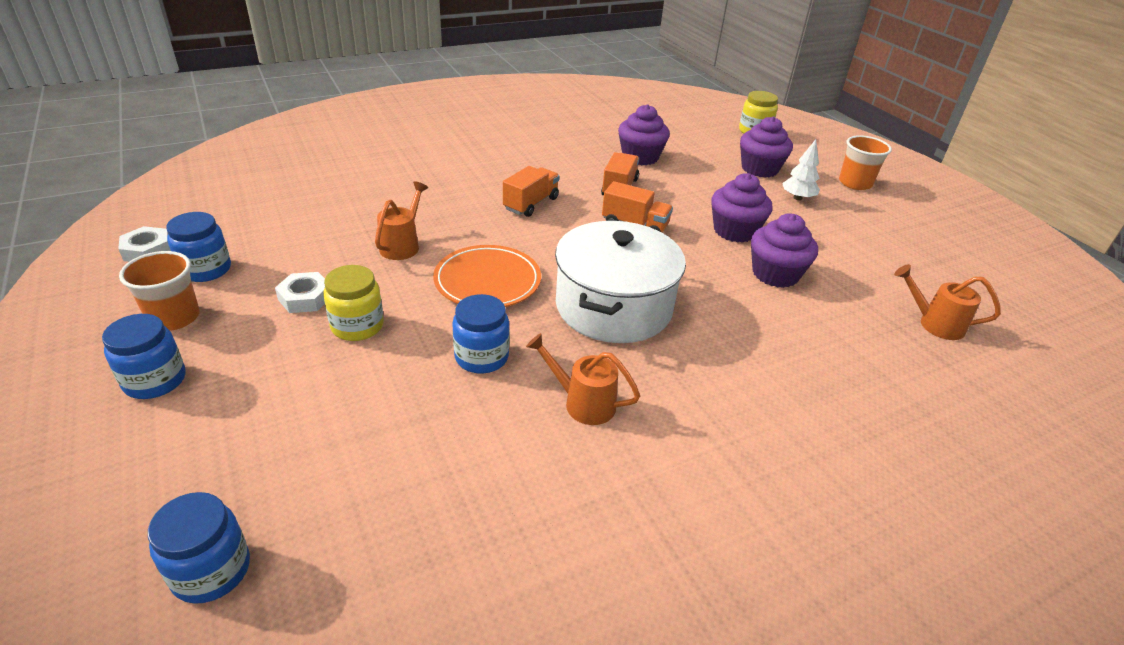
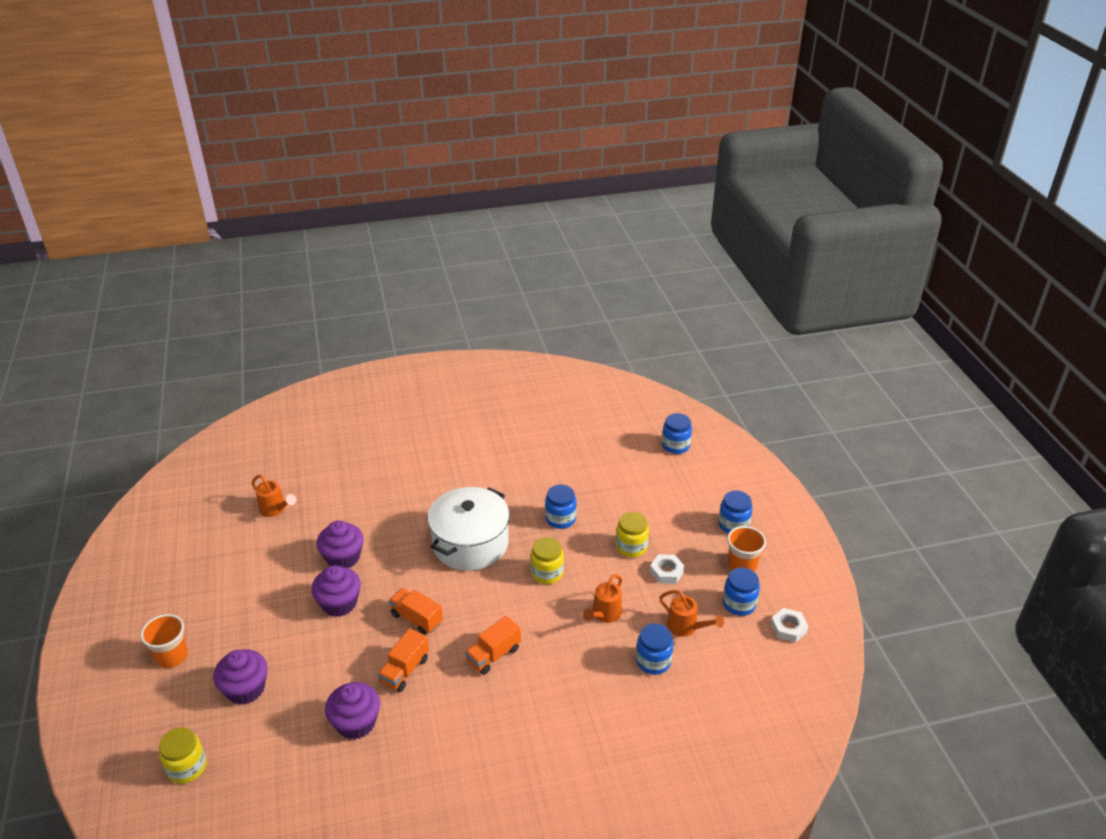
camera: 165 degrees left, 0 degrees up
orange plate [433,245,541,307] -> yellow jar [531,537,564,584]
orange watering can [526,333,640,425] -> orange watering can moved to [659,590,724,637]
white tree [782,139,820,200] -> none
none -> blue jar [636,624,673,675]

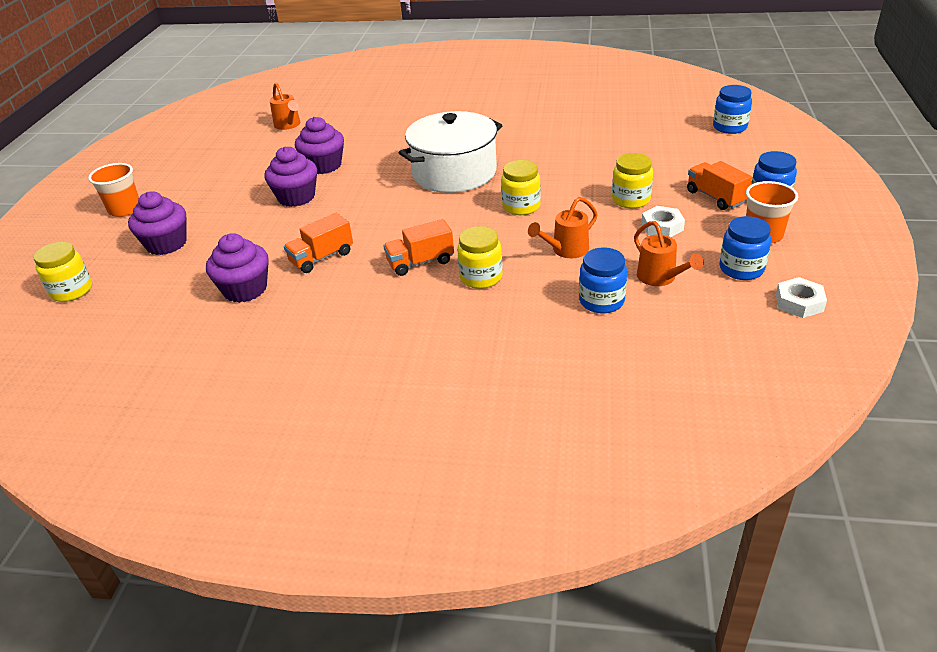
camera: 25 degrees right, 0 degrees up
orange truck [389,588,443,635] -> orange truck moved to [687,161,752,210]
blue jar [545,484,577,529] -> none
none -> yellow jar [457,226,503,289]

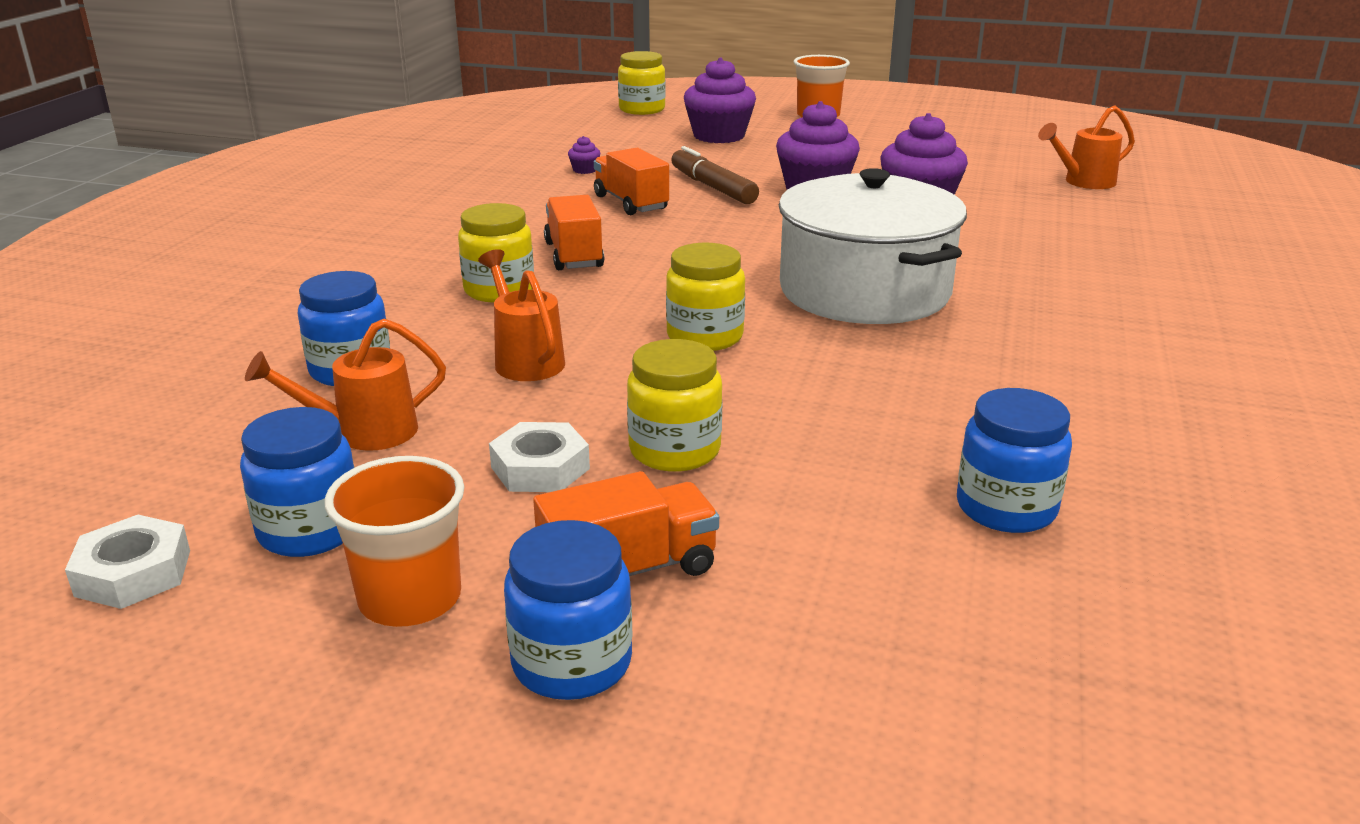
camera: 95 degrees right, 10 degrees down
purple cupcake [206,233,269,303] -> purple cupcake [568,136,600,174], size x0.42
blue jar [713,85,752,134] -> blue jar moved to [957,388,1072,533]
none -> brown marker [671,146,759,204]

